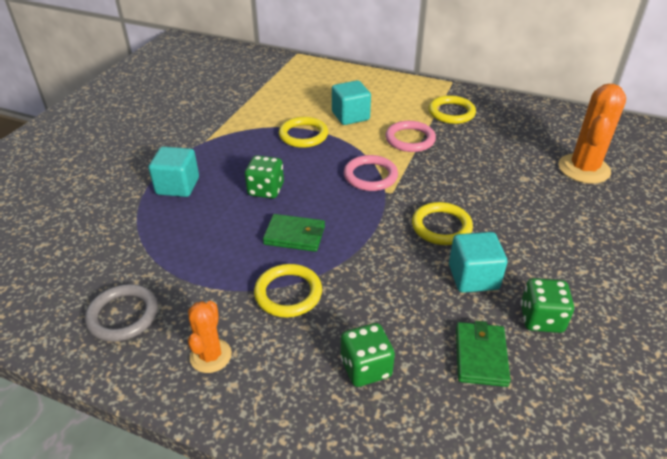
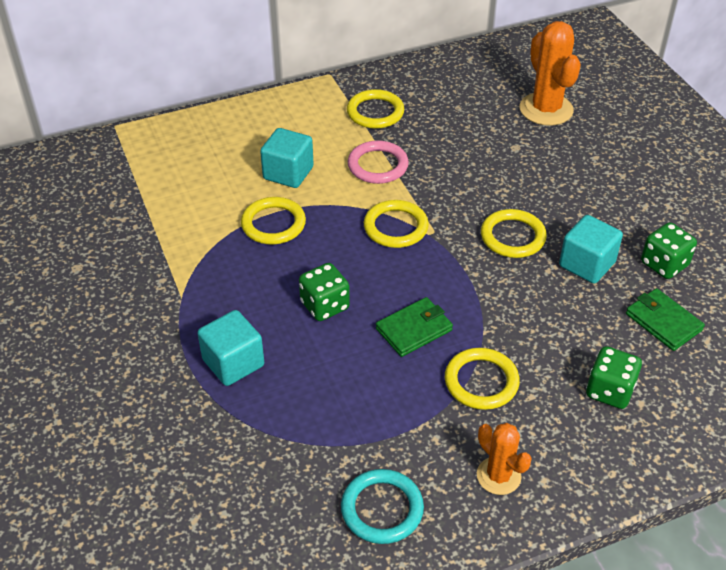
camera: 45 degrees left, 5 degrees up
grey ring [85,284,158,342] -> turquoise ring [341,469,424,544]
pink ring [344,155,398,191] -> yellow ring [364,200,429,248]

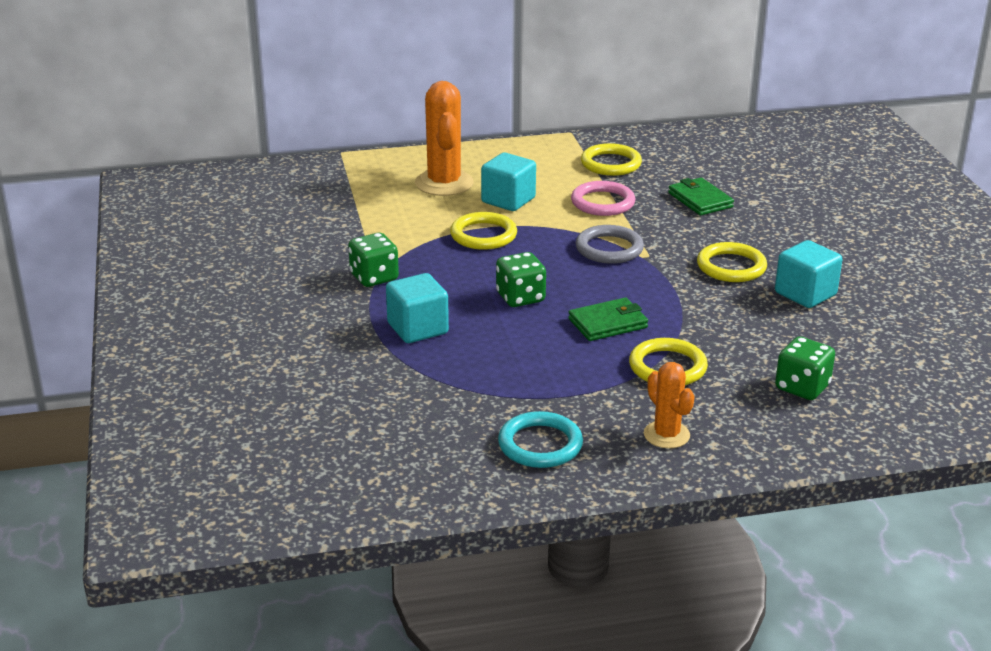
camera: 10 degrees right, 15 degrees down
yellow ring [364,200,429,248] -> grey ring [576,225,644,264]
orange cactus [519,21,581,126] -> orange cactus moved to [415,81,474,196]
green wallet [626,288,705,351] -> green wallet moved to [668,178,734,215]
green dice [641,222,697,279] -> green dice moved to [348,233,399,287]

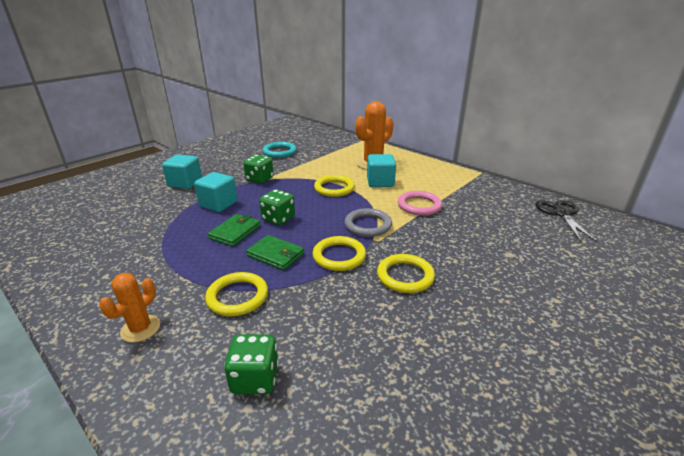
camera: 55 degrees right, 0 degrees up
turquoise ring [498,411,583,468] -> turquoise ring moved to [263,142,297,158]
yellow ring [581,143,642,176] -> yellow ring moved to [313,236,366,271]
green wallet [668,178,734,215] -> green wallet moved to [208,214,260,247]
turquoise cube [775,240,842,308] -> turquoise cube moved to [162,154,202,189]
none -> black scissors [536,200,598,243]

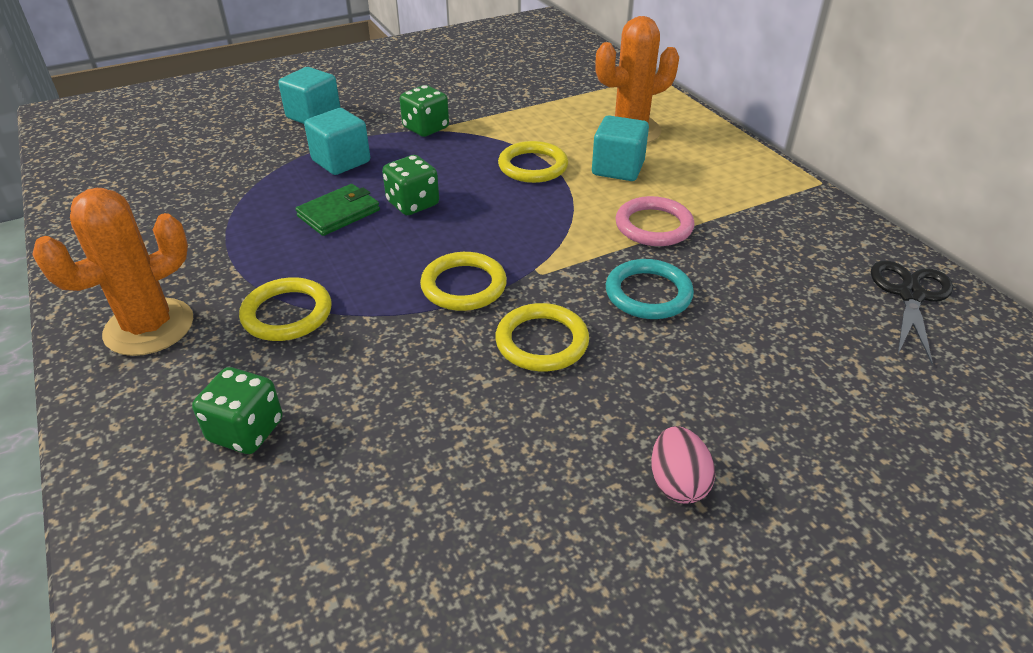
camera: 20 degrees right, 10 degrees up
orange cactus [99,273,160,343] -> orange cactus [32,188,193,356], size x1.69
green wallet [246,235,304,271] -> none
turquoise ring [263,142,297,158] -> turquoise ring moved to [606,259,694,319]
grey ring [344,208,392,237] -> none
none -> pink egg [651,426,715,504]

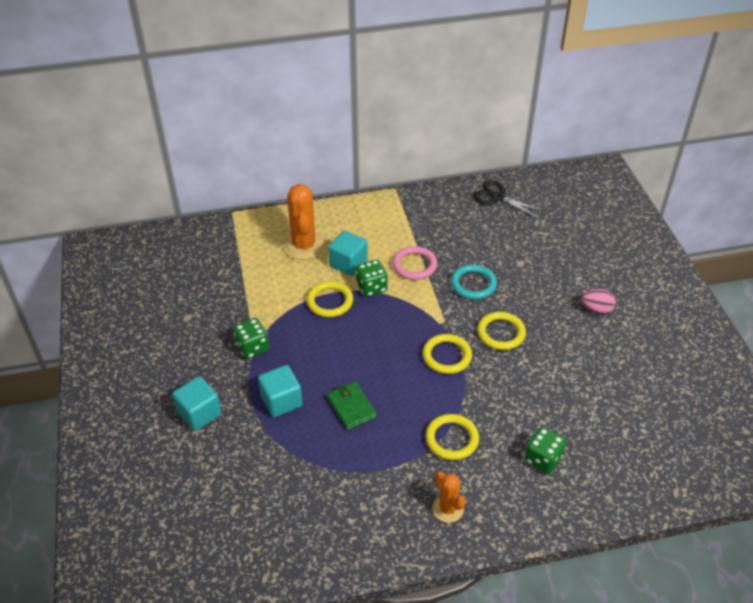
camera: 75 degrees left, 5 degrees up
orange cactus [32,188,193,356] -> orange cactus [432,472,466,523], size x0.59
green dice [382,155,439,215] -> green dice moved to [356,260,388,297]

